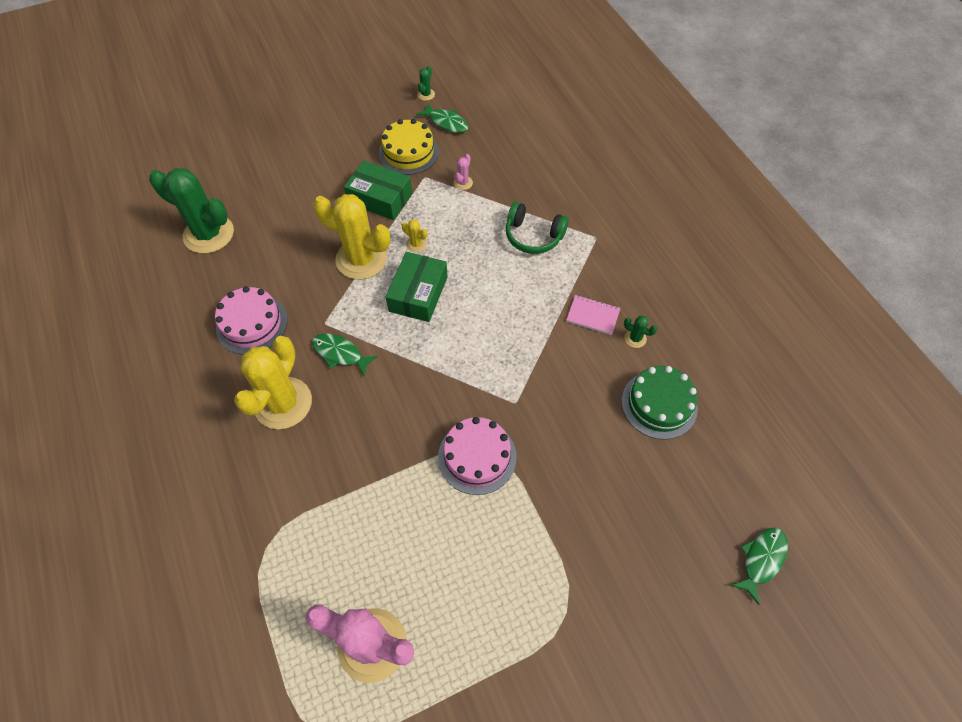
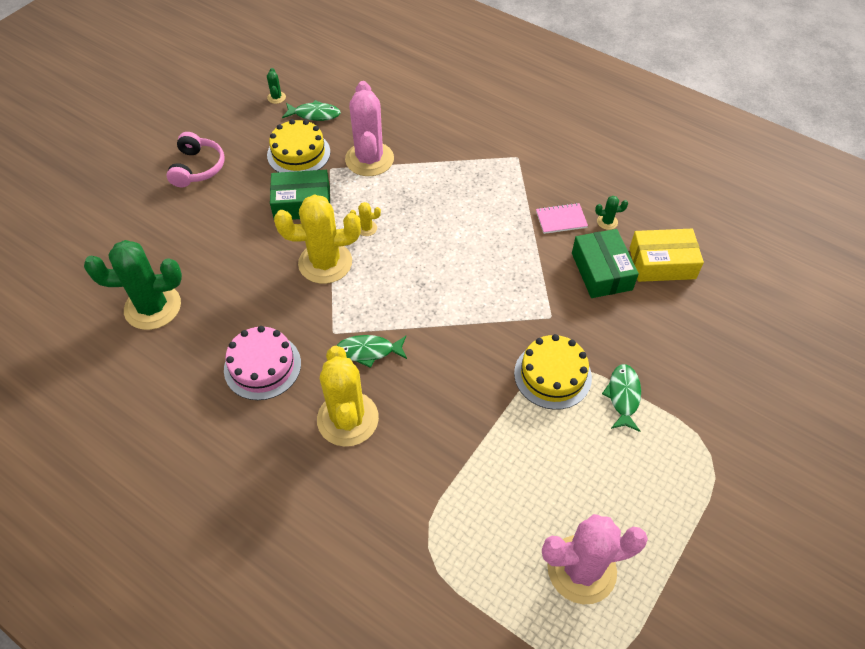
camera: 30 degrees left, 5 degrees down
green box [386,252,448,322] -> green box moved to [572,229,639,298]
pink cake [438,417,517,495] -> yellow cake [514,334,592,410]
pink cactus [454,154,473,190] -> pink cactus [345,81,394,176], size x2.49
green headphones [506,202,569,254] -> none
green cake [622,366,698,440] -> yellow box [630,229,704,282]
green fish [730,528,788,605] -> green fish moved to [602,364,641,432]
none -> pink headphones [166,132,225,187]

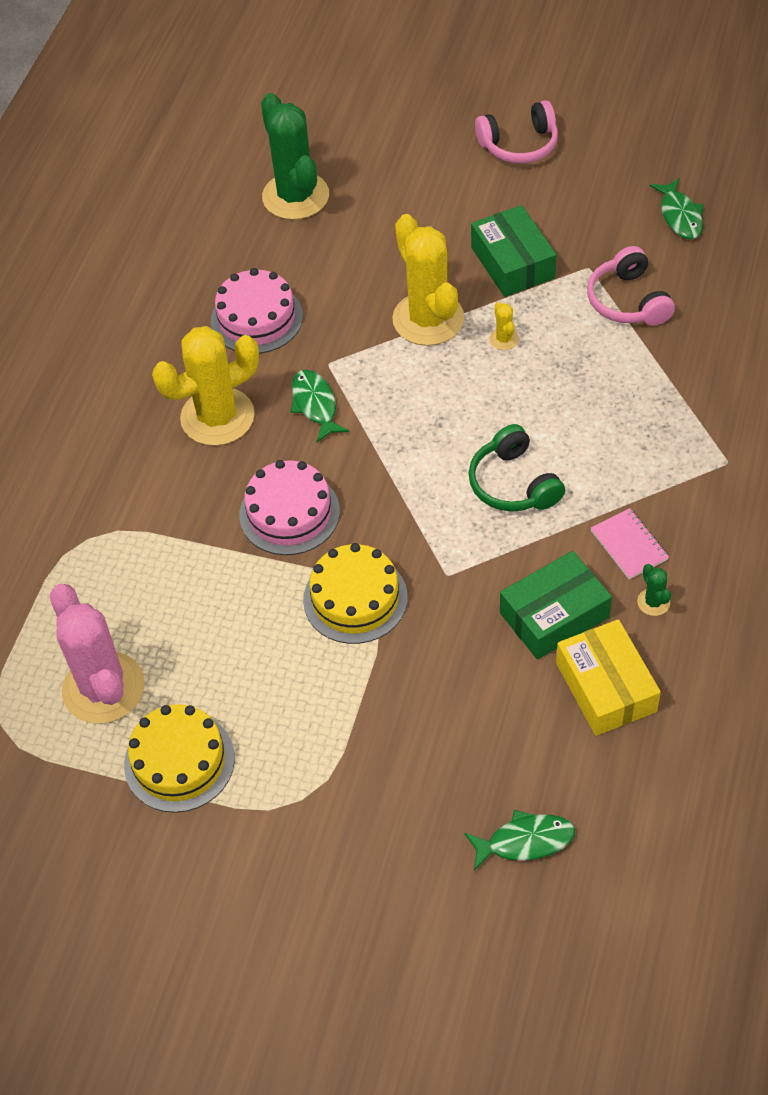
camera: 75 degrees right, 0 degrees up
green cactus [267,68,286,104] -> none
yellow cake [267,119,331,173] -> yellow cake moved to [124,704,235,813]
pink cactus [345,81,394,176] -> pink headphones [587,246,675,326]
green fish [602,364,641,432] -> green fish moved to [464,810,575,871]
none -> pink cake [239,460,340,555]
none -> green headphones [468,424,565,512]

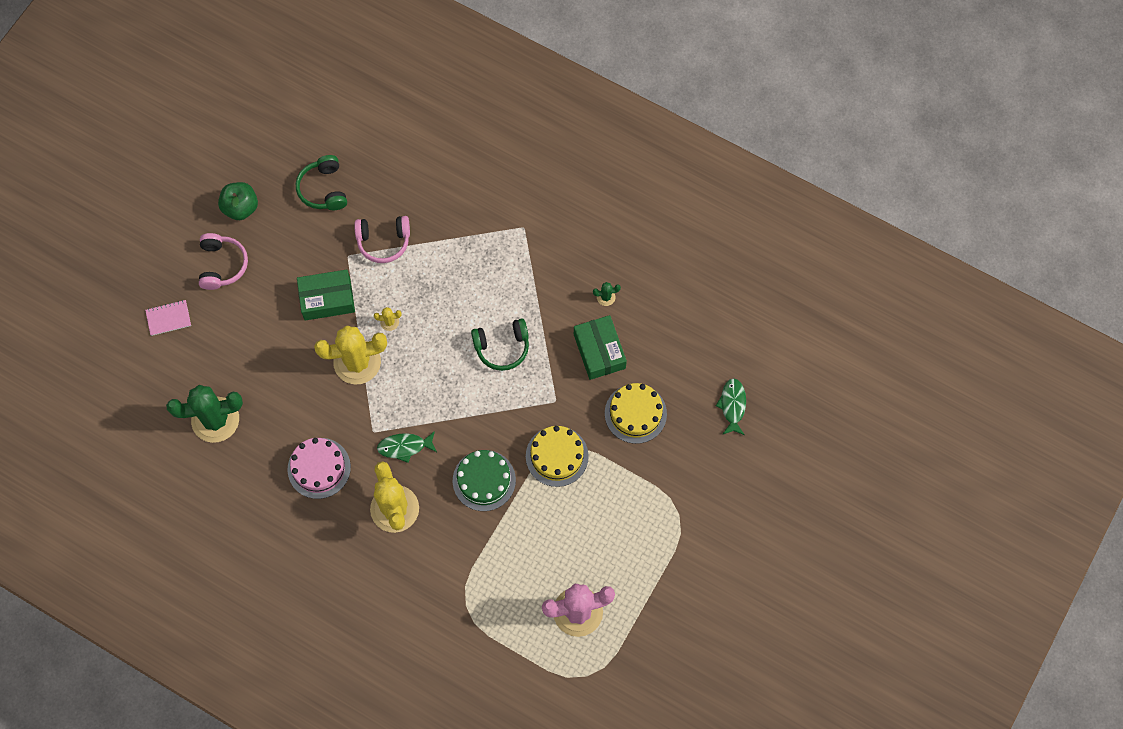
camera: 80 degrees left, 15 degrees up
yellow cake [124,704,235,813] -> yellow cake moved to [605,383,667,444]
pink cake [239,460,340,555] -> green cake [453,450,516,511]
yellow box [556,619,661,736] -> none
pink notebook [591,508,669,579] -> pink notebook moved to [145,300,191,336]
green fish [650,178,704,239] -> green headphones [296,155,347,210]
none -> green apple [218,182,258,220]

